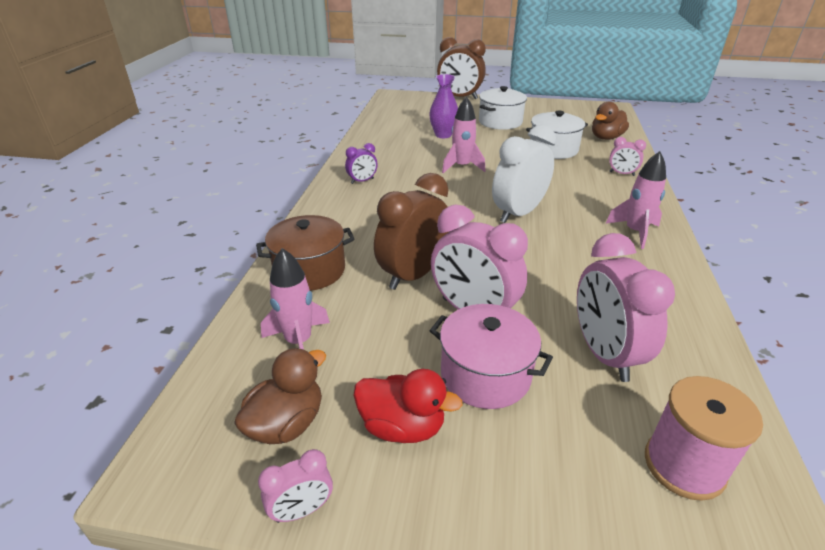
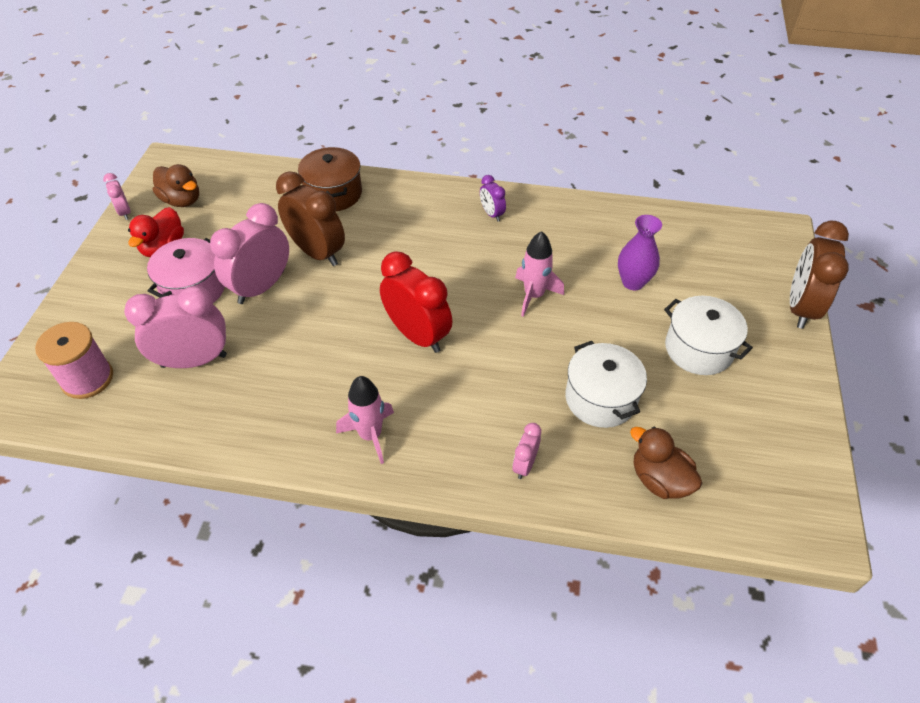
camera: 90 degrees right, 15 degrees up
pink rocket [261,248,330,350] -> none
white clock [492,125,556,223] -> red clock [380,251,452,353]

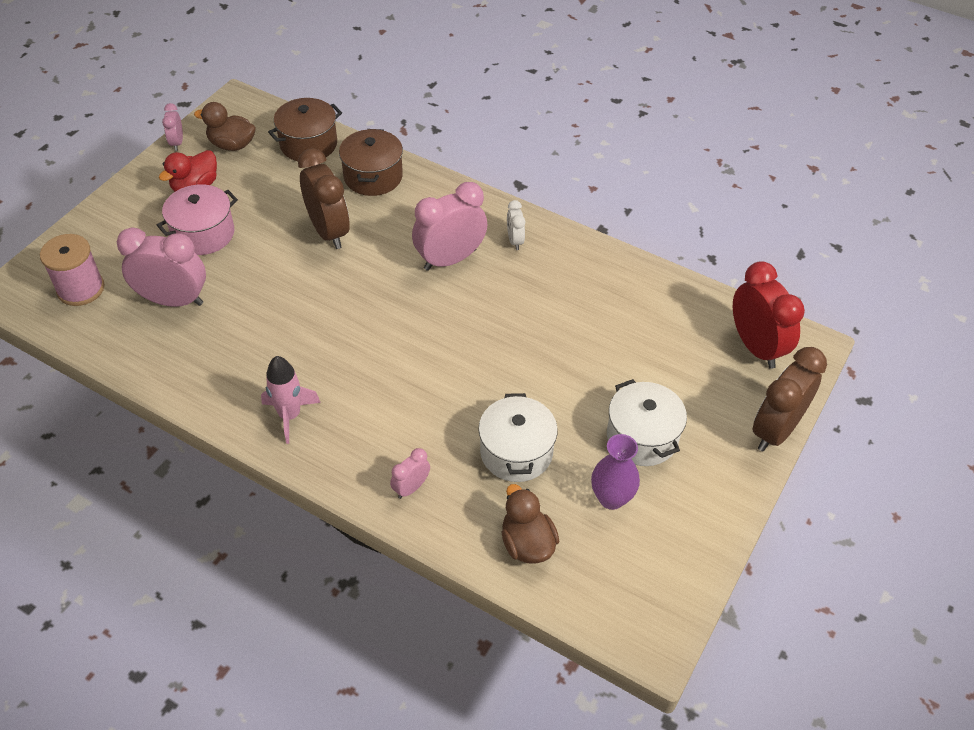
camera: 20 degrees right, 0 degrees up
brown duck [153,164,199,207] -> brown duck turned 135 degrees clockwise [194,102,256,151]
pink clock [210,203,289,304] -> pink clock moved to [412,182,487,271]
red clock [380,251,452,353] -> red clock moved to [733,261,805,369]
purple clock [480,175,506,222] -> white clock [507,200,525,250]
pink rocket [515,231,564,317] -> none
purple vase [618,215,662,290] -> purple vase moved to [591,434,640,510]
none -> brown pot [268,98,342,161]

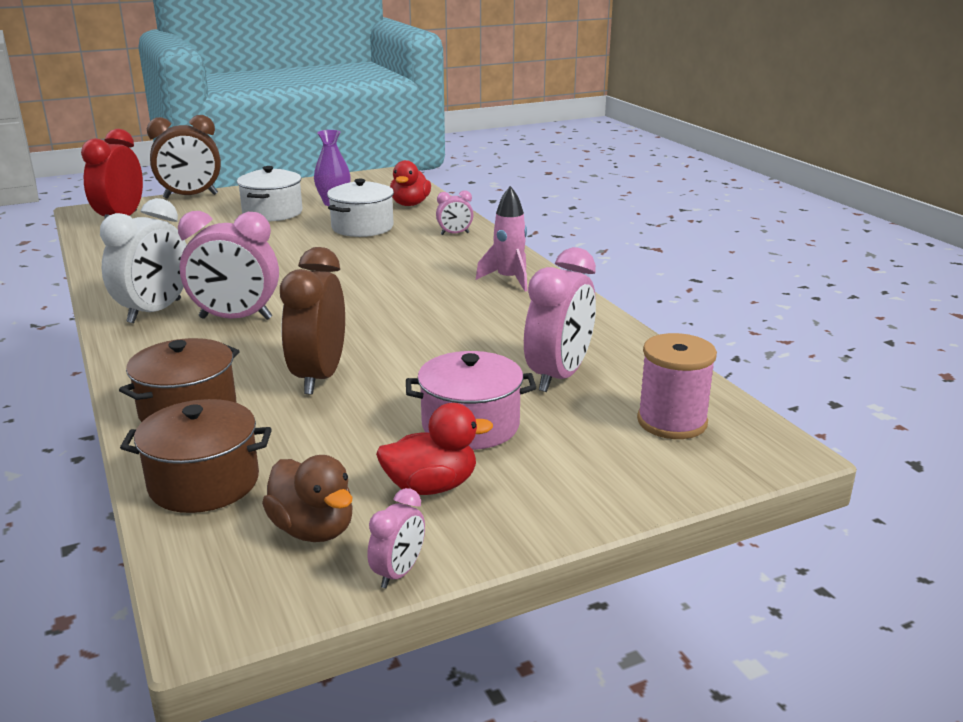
camera: 145 degrees left, 25 degrees down
pink clock [117,228,206,307] -> pink clock turned 105 degrees counterclockwise [524,247,596,392]
brown duck [501,484,559,564] -> red duck [390,160,431,206]
white clock [507,200,525,250] -> white clock [100,198,187,324], size x2.03

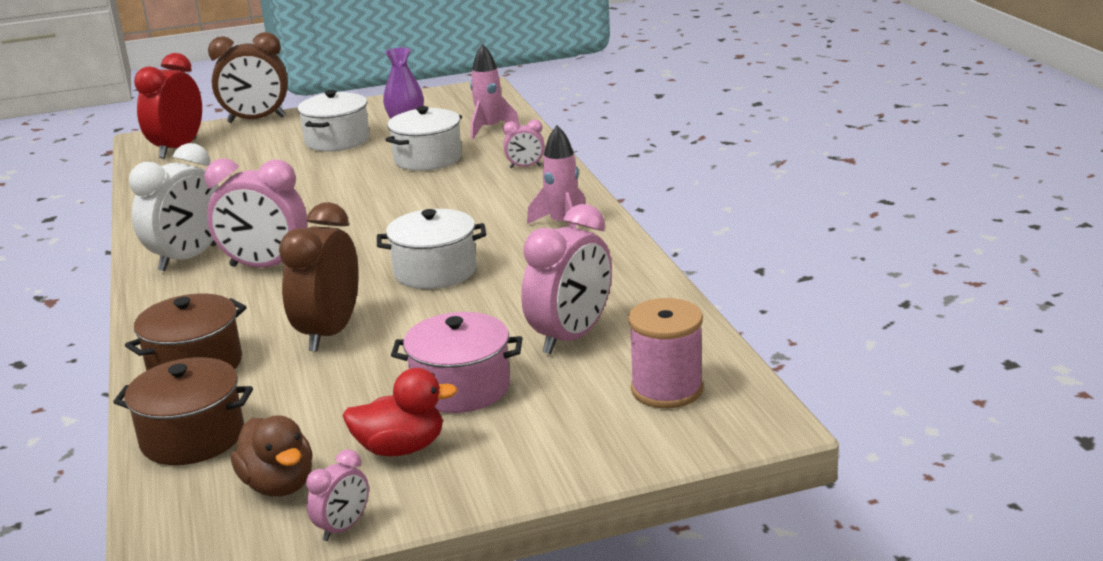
camera: 10 degrees right, 0 degrees up
red duck [390,160,431,206] -> pink rocket [470,44,520,139]
none -> white pot [377,209,486,289]

